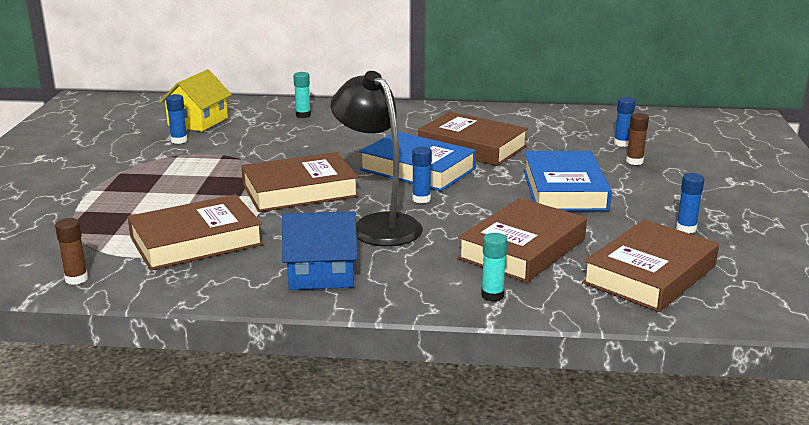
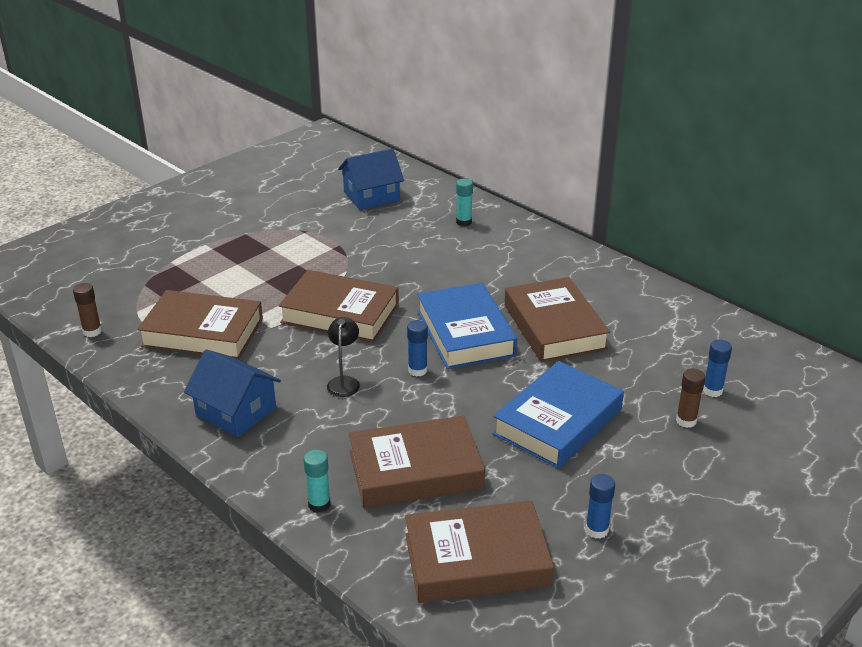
camera: 40 degrees right, 10 degrees up
yellow house [159,69,232,132] -> blue house [338,149,404,210]
blue glue stick [166,94,187,144] -> none
black lamp [331,71,423,246] -> black lamp [327,317,360,397], size x0.47

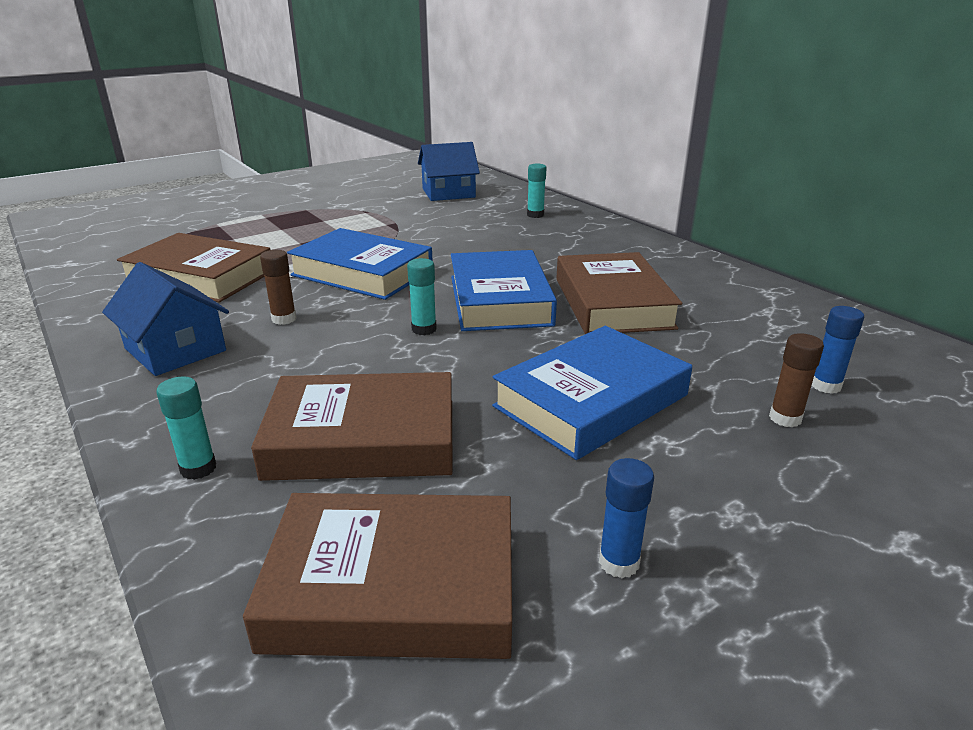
camera: 10 degrees right, 5 degrees down
brown glue stick [73,283,102,337] -> brown glue stick moved to [260,250,297,325]
brown book [279,270,399,342] -> blue book [287,228,433,300]
black lamp [327,317,360,397] -> none
blue glue stick [407,320,428,377] -> turquoise glue stick [407,258,437,336]

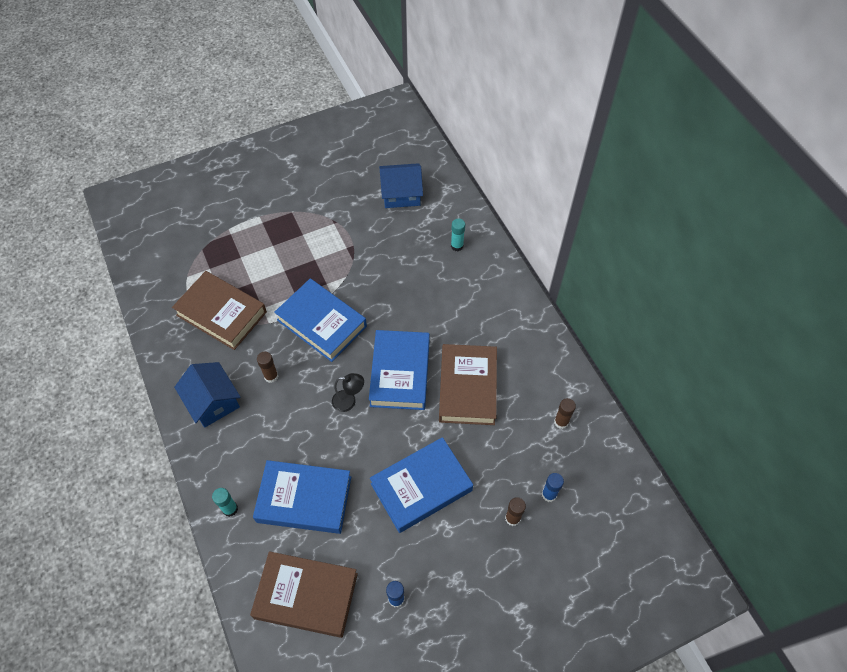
camera: 10 degrees right, 30 degrees up
brown book [251,372,452,481] -> blue book [253,460,351,534]
turquoise glue stick [407,258,437,336] -> black lamp [332,373,364,412]
none -> brown glue stick [554,398,576,429]

